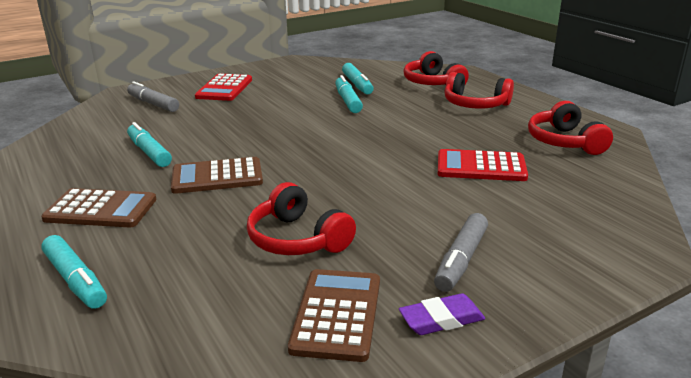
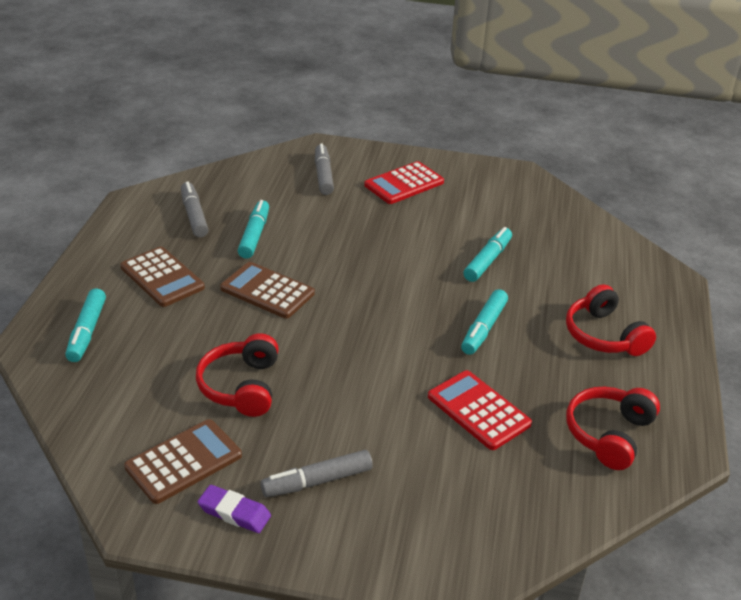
camera: 40 degrees right, 10 degrees up
turquoise marker [342,63,374,94] -> turquoise marker moved to [461,289,508,355]
red headphones [404,51,469,85] -> none
none -> grey marker [181,181,209,237]

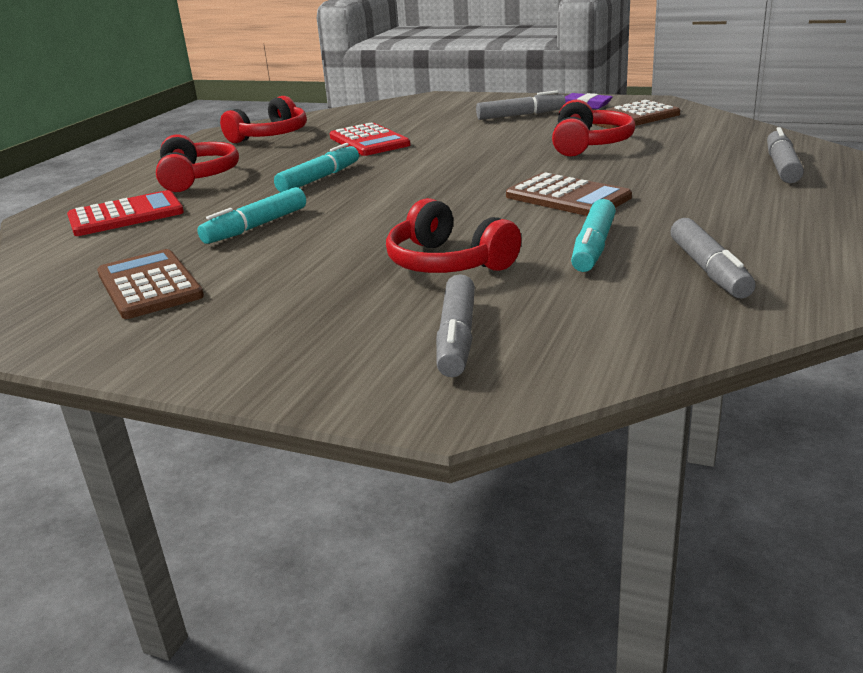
camera: 165 degrees left, 10 degrees down
turquoise marker [65,288,106,362] -> grey marker [767,127,804,183]
brown calculator [120,247,205,307] -> brown calculator moved to [97,249,204,319]
red calculator [364,161,444,204] -> red calculator moved to [67,190,184,236]
none -> red headphones [386,198,521,273]

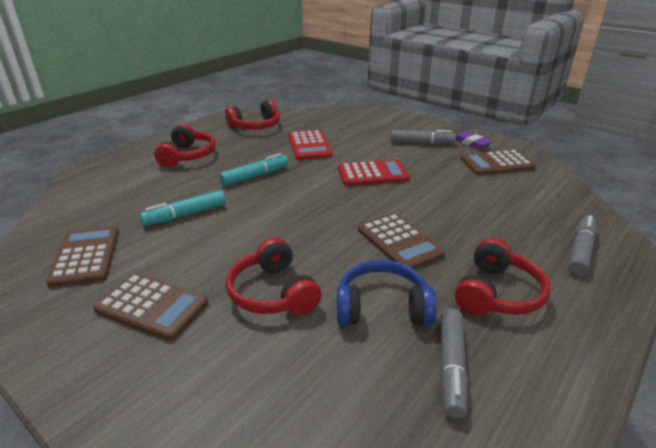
camera: 15 degrees right, 5 degrees up
red calculator [67,190,184,236] -> red calculator moved to [338,160,410,186]
grey marker [436,274,475,377] -> none
red headphones [552,99,635,157] -> red headphones moved to [455,238,550,315]
turquoise marker [571,199,616,272] -> blue headphones [337,260,437,326]
none -> brown calculator [93,273,208,341]

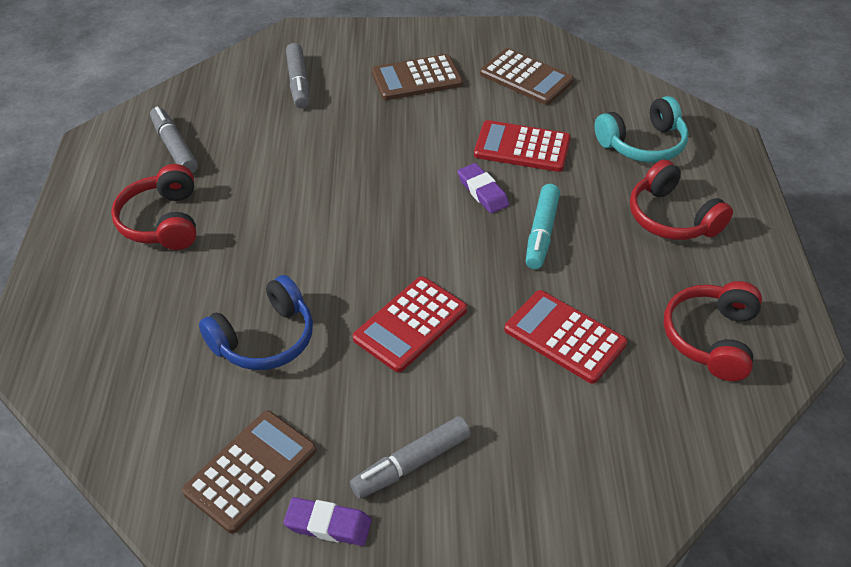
camera: 140 degrees right, 15 degrees up
turquoise marker [140,190,226,226] -> red calculator [474,120,571,172]
red headphones [226,237,322,315] -> none
blue headphones [337,260,437,326] -> blue headphones moved to [199,275,313,370]
brown calculator [358,213,445,269] -> none
grey marker [568,215,596,276] -> grey marker moved to [286,43,309,108]
none -> purple eraser [458,163,509,213]
none -> turquoise headphones [594,96,689,163]

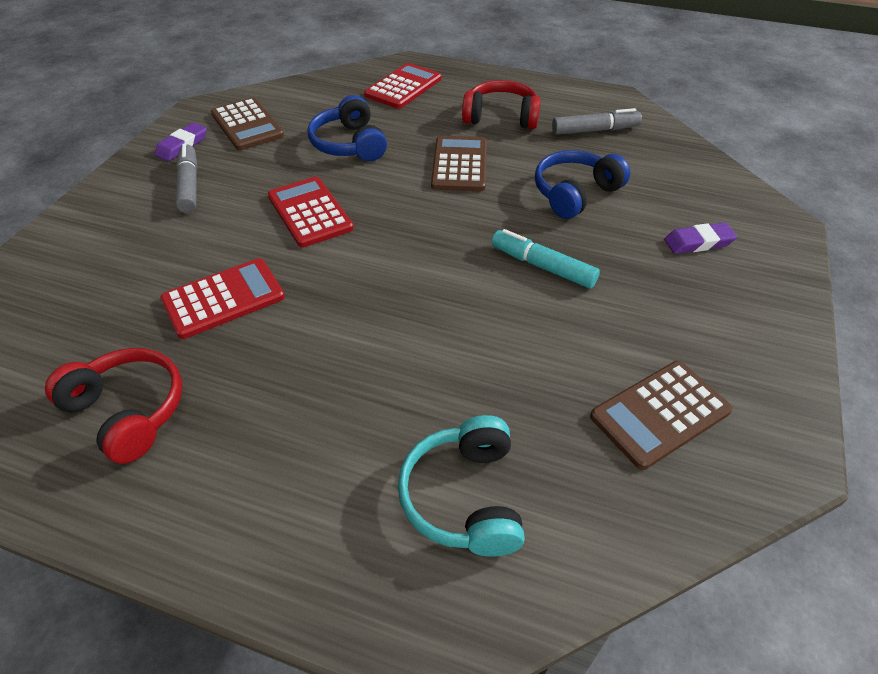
camera: 110 degrees right, 0 degrees up
grey marker [286,43,309,108] -> none
brown calculator [372,54,463,100] -> brown calculator moved to [431,136,487,191]
purple eraser [458,163,509,213] -> purple eraser moved to [664,223,737,254]
red calculator [474,120,571,172] -> red calculator moved to [364,63,441,109]
turquoise marker [526,184,560,269] -> turquoise marker moved to [492,229,600,289]
red headphones [630,159,733,240] -> none
none -> blue headphones [535,150,630,219]

